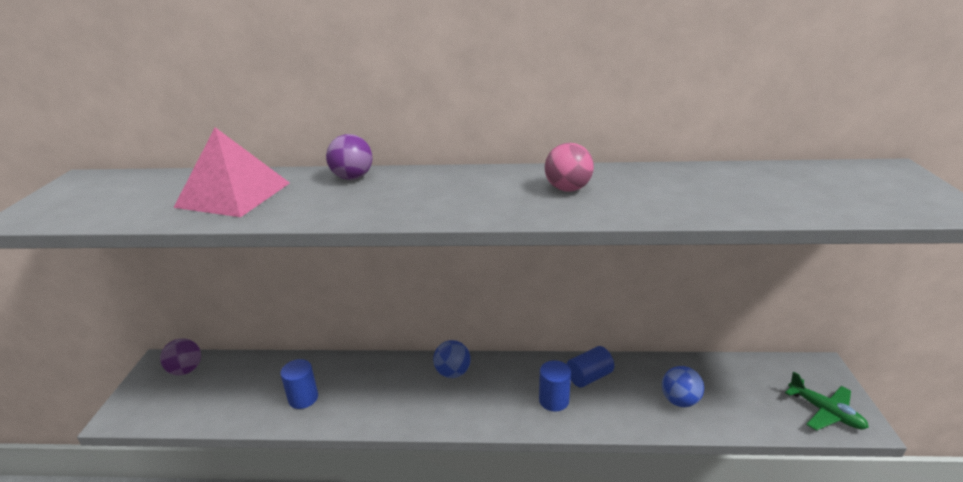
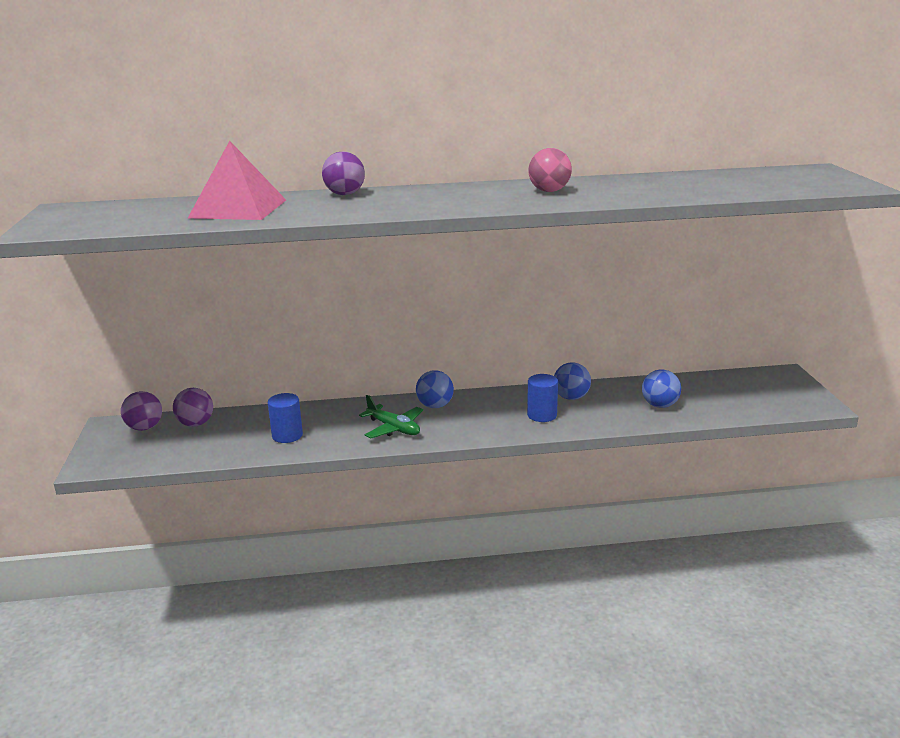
camera: 10 degrees left, 5 degrees down
blue cylinder [567,346,614,388] -> blue ball [554,362,591,400]
green plane [785,372,869,431] -> green plane moved to [359,395,423,438]
none -> purple ball [173,388,213,427]

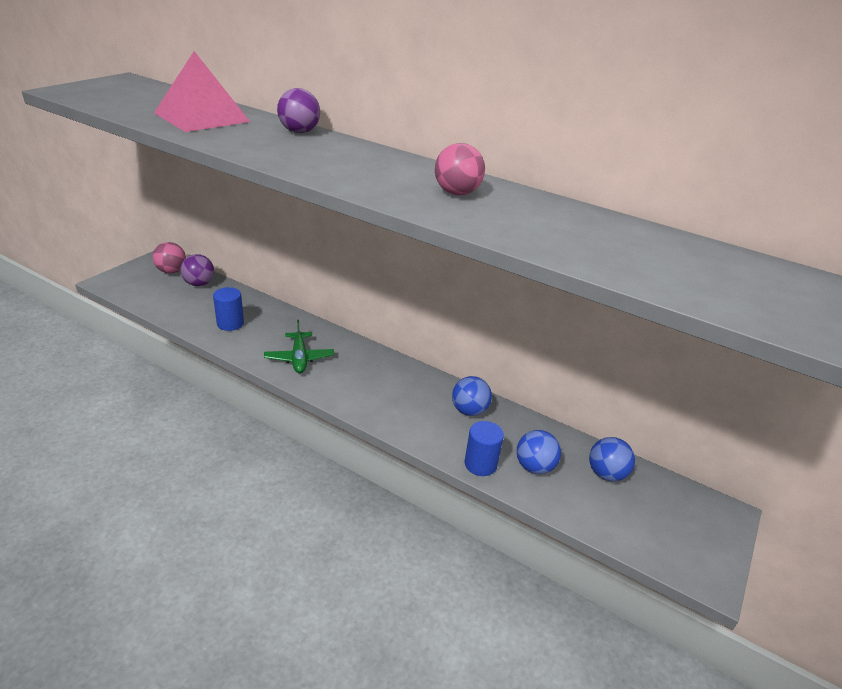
camera: 35 degrees right, 10 degrees up
purple ball [121,391,162,431] -> pink ball [152,242,186,273]
blue ball [416,370,454,408] -> blue ball moved to [589,437,635,482]
blue cylinder [527,374,558,422] -> blue cylinder moved to [465,421,504,476]

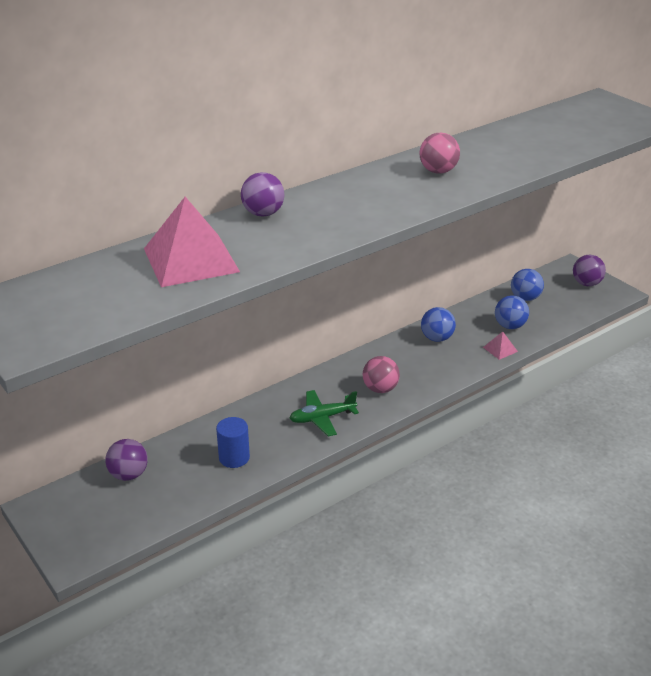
camera: 65 degrees left, 0 degrees up
pink ball [152,242,186,273] -> pink ball moved to [363,356,400,393]
green plane [264,320,334,373] -> green plane turned 150 degrees clockwise [290,390,359,436]
blue cylinder [465,421,504,476] -> pink pyramid [483,331,518,360]
none -> purple ball [573,255,606,286]

